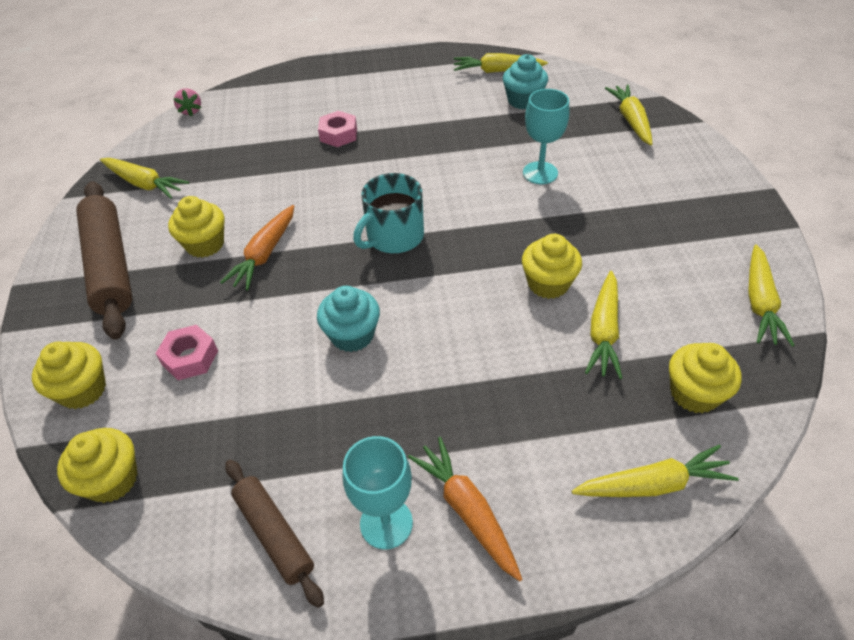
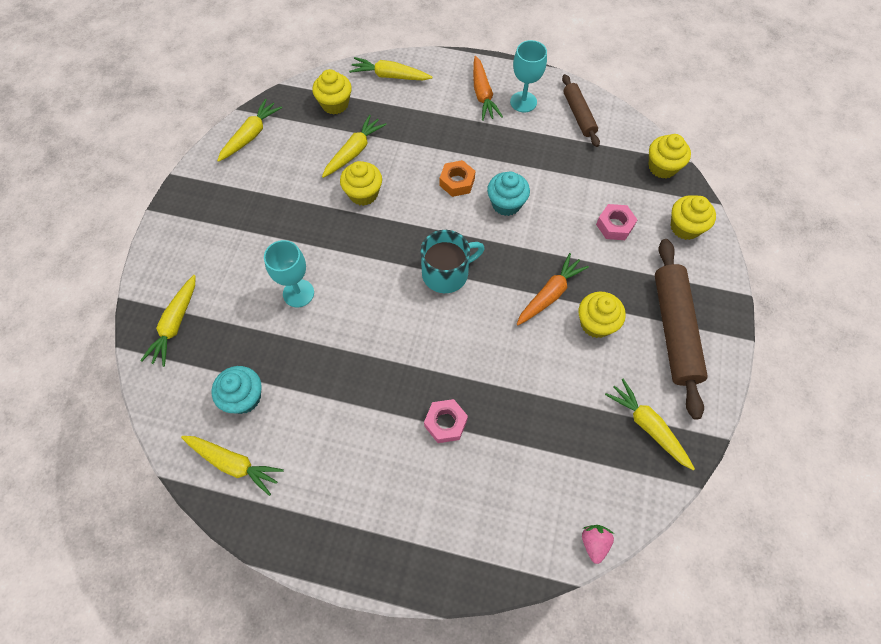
camera: 160 degrees left, 15 degrees up
none -> orange nut [440,160,475,197]

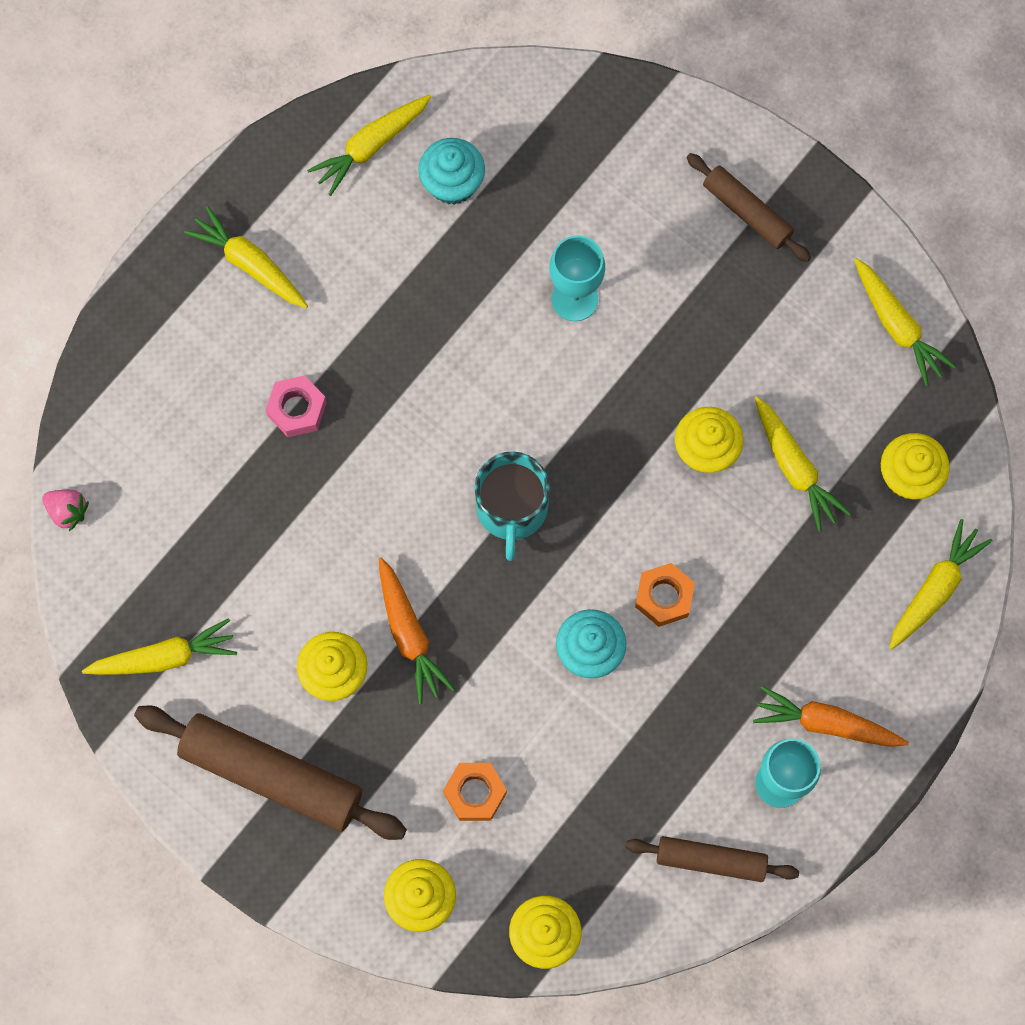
camera: 115 degrees right, 10 degrees up
yellow carrot [140,275,196,367] -> yellow carrot moved to [184,206,308,308]
pink nut [596,204,637,240] -> orange nut [443,763,507,821]
none -> brown rolling pin [686,153,811,262]

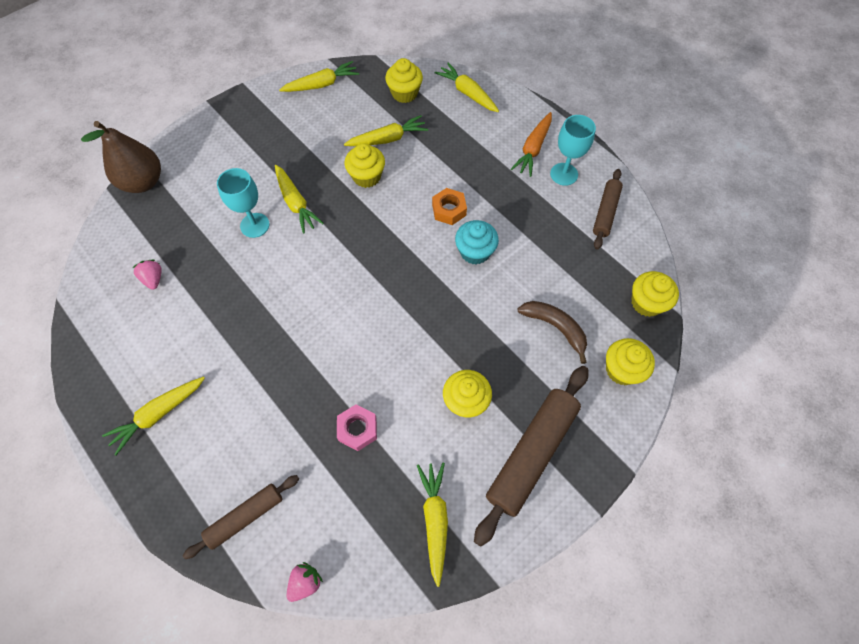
camera: 80 degrees left, 10 degrees down
pink nut [266,375,327,437] -> pink nut moved to [337,404,377,451]
yellow carrot [307,95,431,196] -> yellow carrot moved to [275,165,324,234]
orange carrot [379,557,455,704] -> none
turquoise cupcake [418,138,485,205] -> pink strawberry [132,260,162,290]
orange nut [443,763,507,821] -> brown banana [518,301,587,364]
turquoise mug [475,451,550,561] -> none
brown rolling pin [686,153,811,262] -> brown rolling pin moved to [183,475,299,559]
none -> brown pear [81,121,161,193]

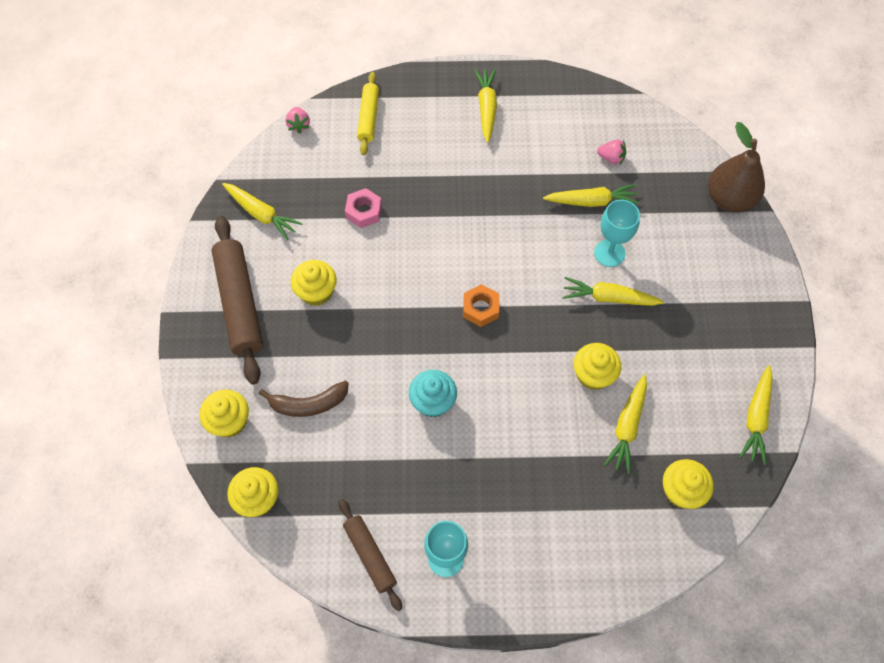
camera: 130 degrees right, 0 degrees up
brown rolling pin [183,475,299,559] -> yellow rolling pin [357,72,379,155]
orange nut [432,188,467,225] -> orange nut moved to [463,284,499,327]
yellow carrot [434,63,499,112] -> yellow carrot moved to [543,184,640,207]
orange carrot [511,112,552,177] -> none

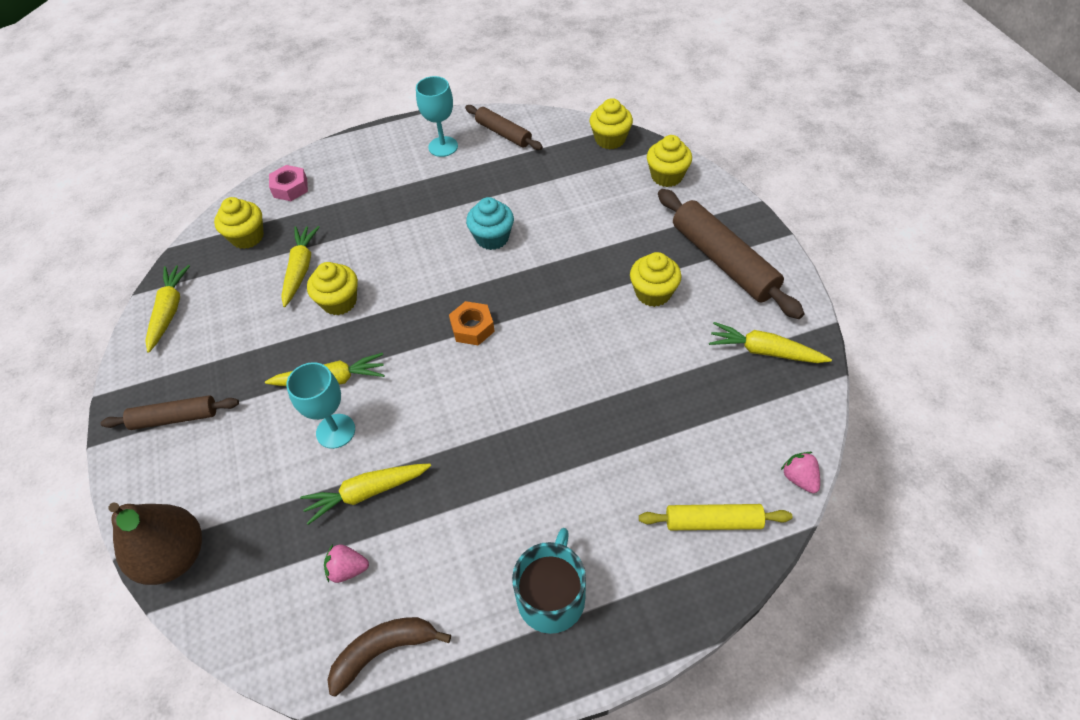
camera: 165 degrees right, 10 degrees down
brown banana [259,381,349,417] -> brown banana moved to [327,617,451,697]
pink nut [345,188,382,228] -> pink nut moved to [269,165,308,201]
yellow rolling pin [357,72,379,155] -> yellow rolling pin turned 75 degrees counterclockwise [639,504,792,530]
yellow carrot [474,69,497,143] -> turquoise mug [512,528,586,634]
none -> brown rolling pin [101,395,239,430]

